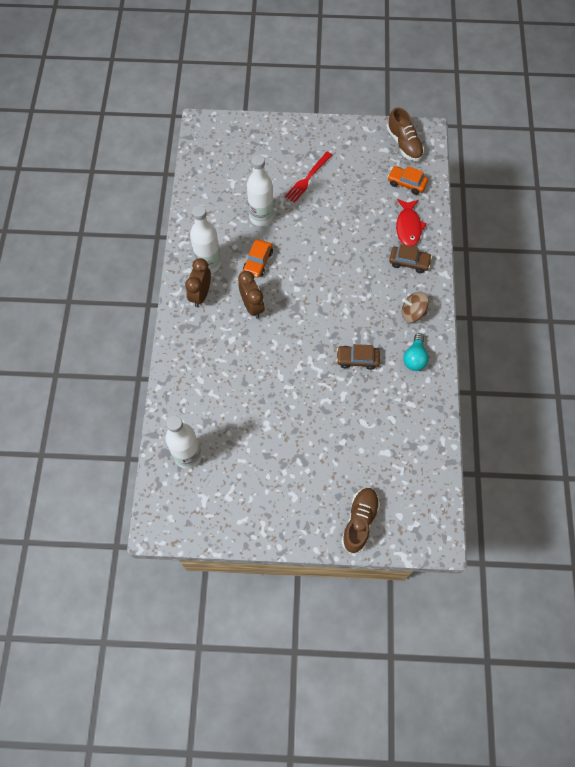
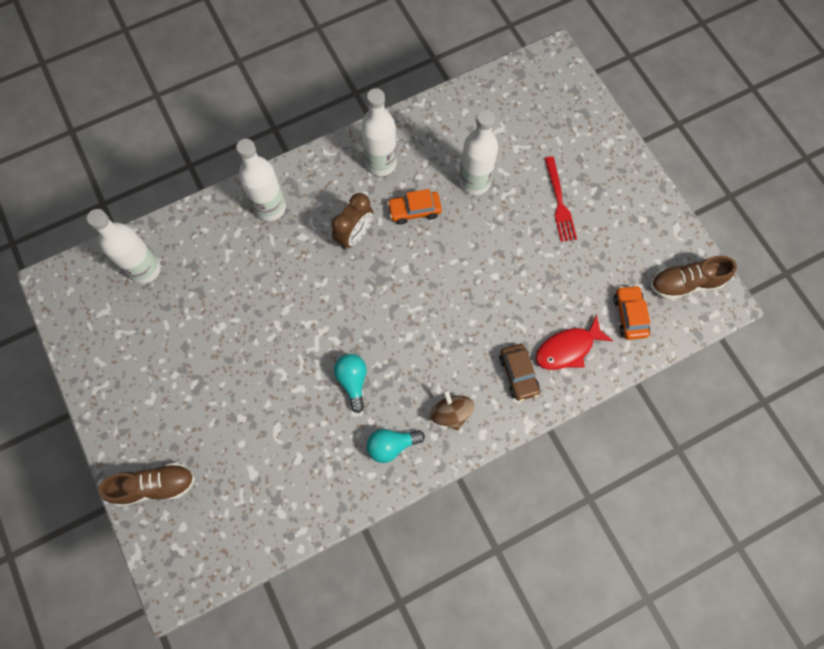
camera: 60 degrees right, 5 degrees up
brown clock [185,258,211,307] -> none
red fork [285,152,332,203] -> red fork turned 105 degrees counterclockwise [544,156,577,242]
brown car [336,344,380,370] -> turquoise light bulb [334,354,367,413]
brown shoe [387,107,424,161] -> brown shoe turned 45 degrees clockwise [650,256,737,300]
none -> white bottle [236,139,286,221]

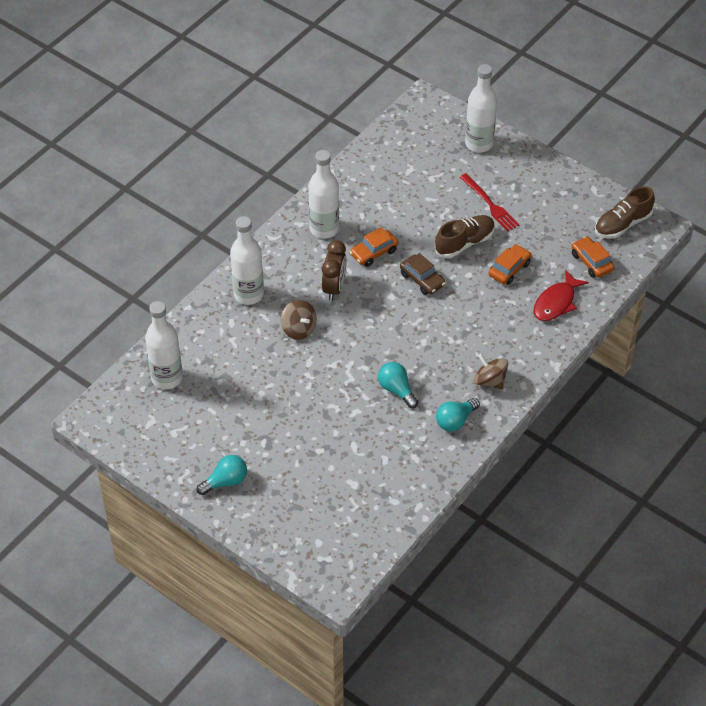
camera: 25 degrees left, 20 degrees down
brown shoe [98,463,195,507] -> brown shoe moved to [435,215,495,258]
white bottle [459,110,498,195] -> white bottle moved to [465,64,497,152]
brown car [499,344,540,401] -> brown car moved to [400,253,445,295]
none -> turquoise light bulb [197,455,247,495]
none -> brown spinning top [281,300,317,340]
none -> orange car [488,244,531,285]

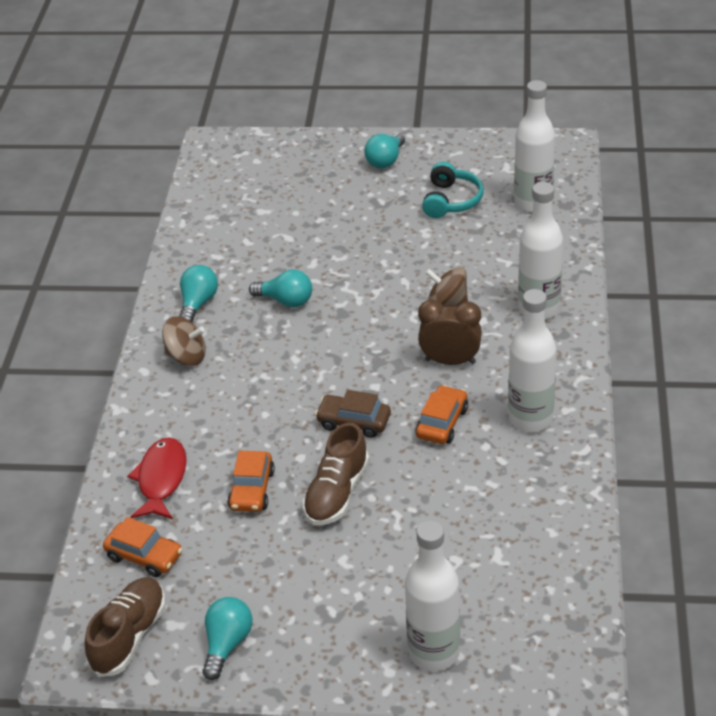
camera: 150 degrees right, 10 degrees down
brown clock [322,240,347,301] -> brown clock turned 120 degrees clockwise [418,299,482,365]
red fork [460,173,519,232] -> none
none -> turquoise light bulb [202,597,253,680]
none -> turquoise headphones [422,162,483,218]

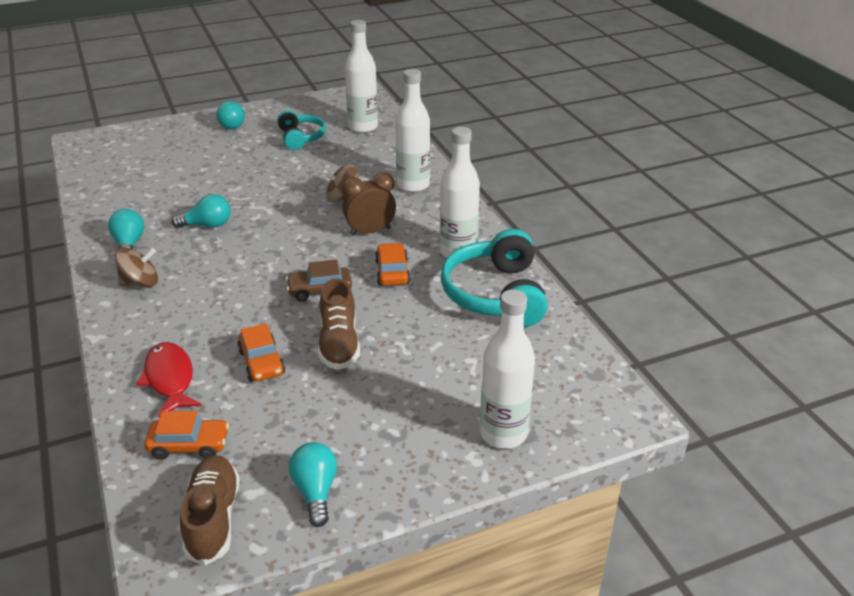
camera: 30 degrees left, 5 degrees down
none -> turquoise headphones [441,229,548,327]

